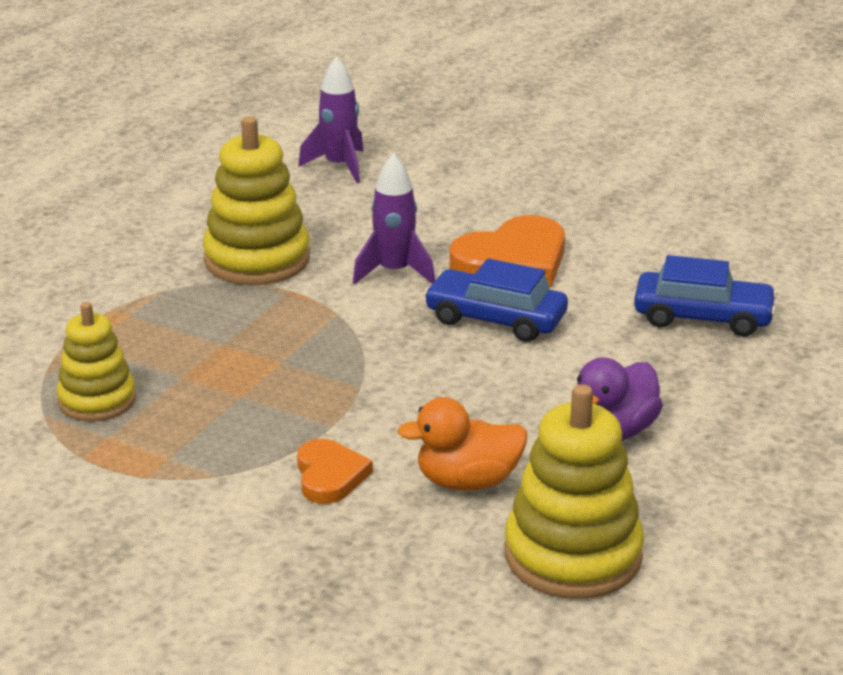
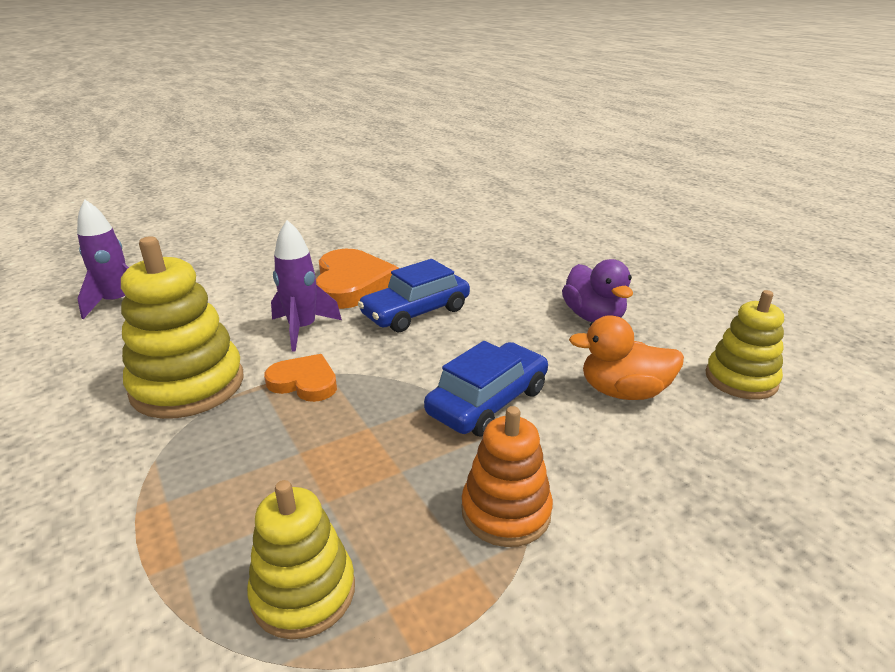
camera: 60 degrees left, 0 degrees up
orange heart [297,439,373,504] -> orange heart moved to [264,354,337,402]
orange duck [398,397,527,491] -> orange duck turned 75 degrees clockwise [569,315,684,400]
yellow stacking toy [505,384,644,599] -> yellow stacking toy [705,290,784,400], size x0.64
blue car [634,255,778,337] -> blue car moved to [424,341,548,436]
none -> orange stacking toy [461,406,553,547]

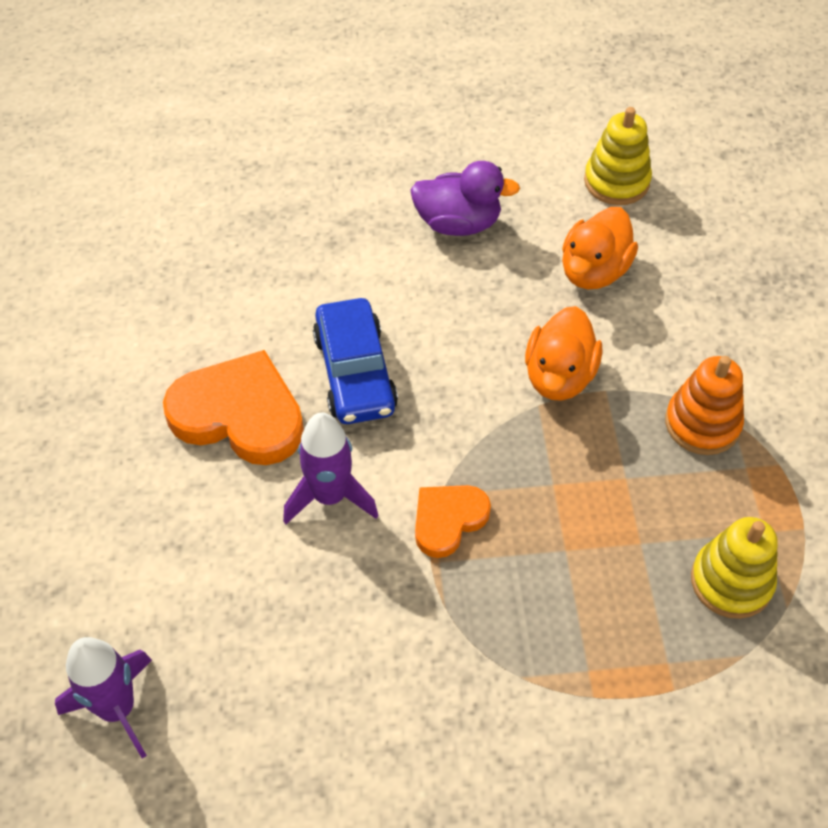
camera: 65 degrees left, 25 degrees up
yellow stacking toy [121,236,244,419] -> none
blue car [424,341,548,436] -> orange duck [525,306,603,401]

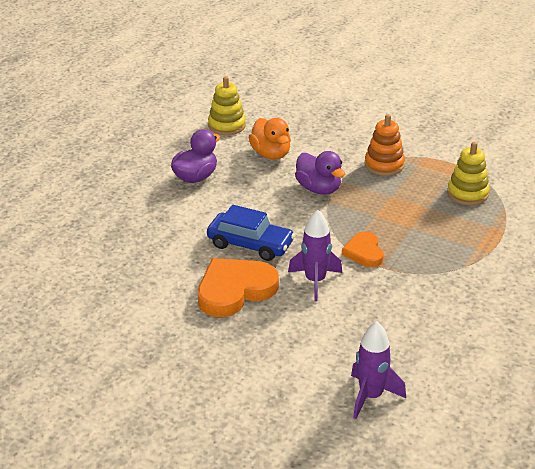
camera: 55 degrees left, 20 degrees down
orange duck [525,306,603,401] -> purple duck [295,151,345,195]

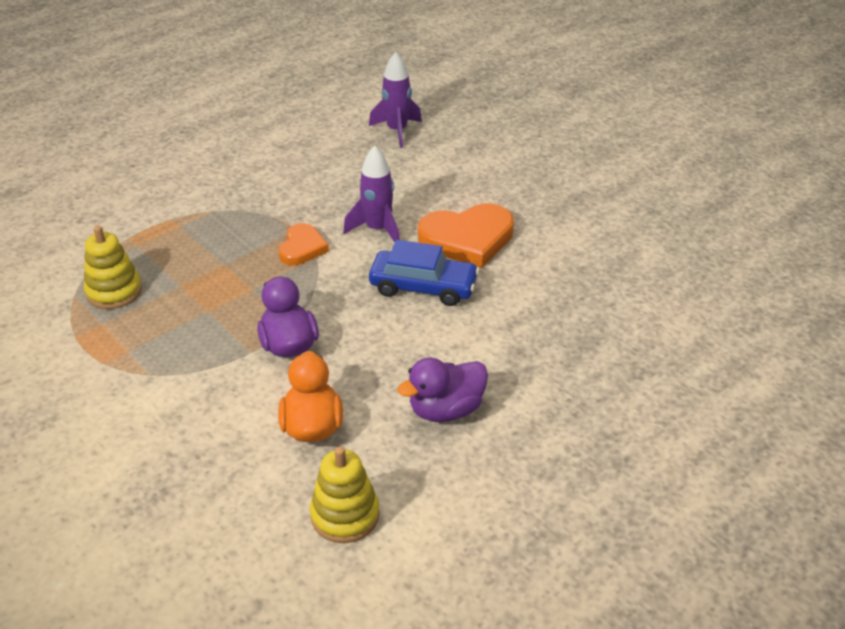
camera: 160 degrees left, 5 degrees up
blue car [207,205,295,261] -> blue car turned 150 degrees clockwise [369,240,479,306]
orange stacking toy [365,114,405,176] -> none

